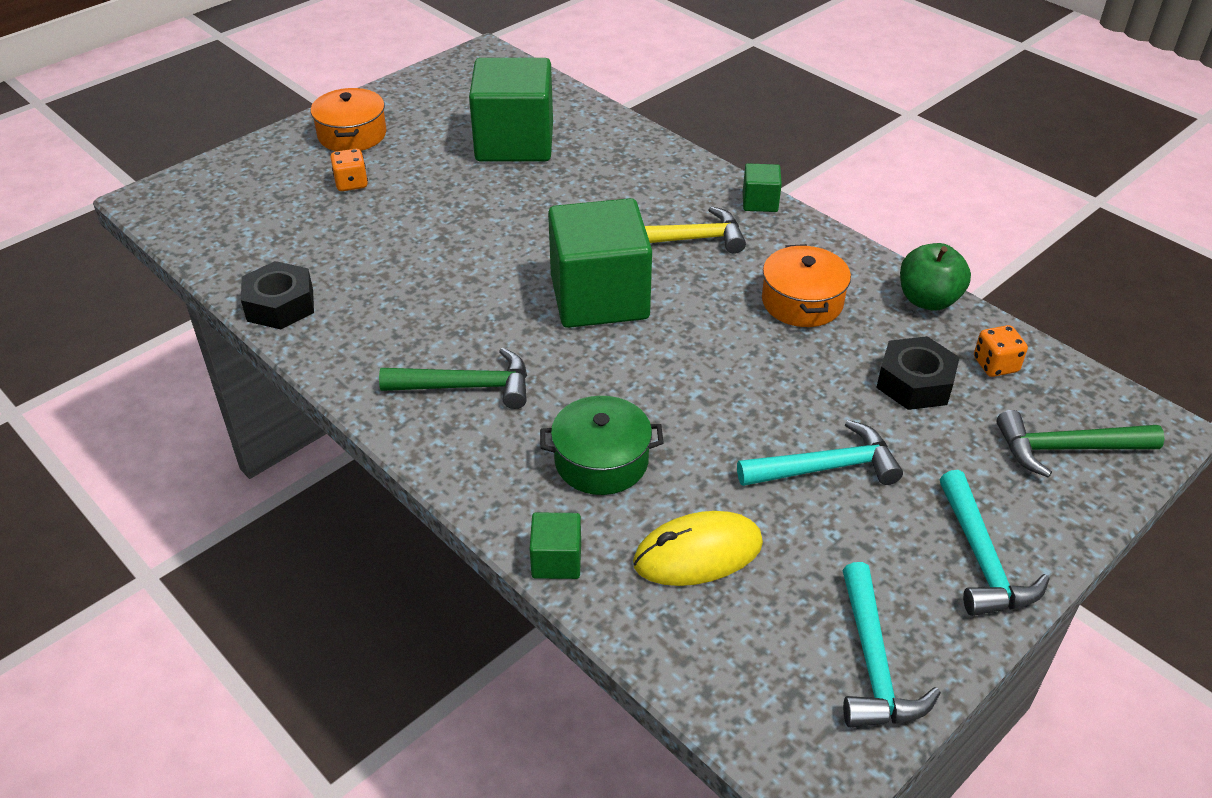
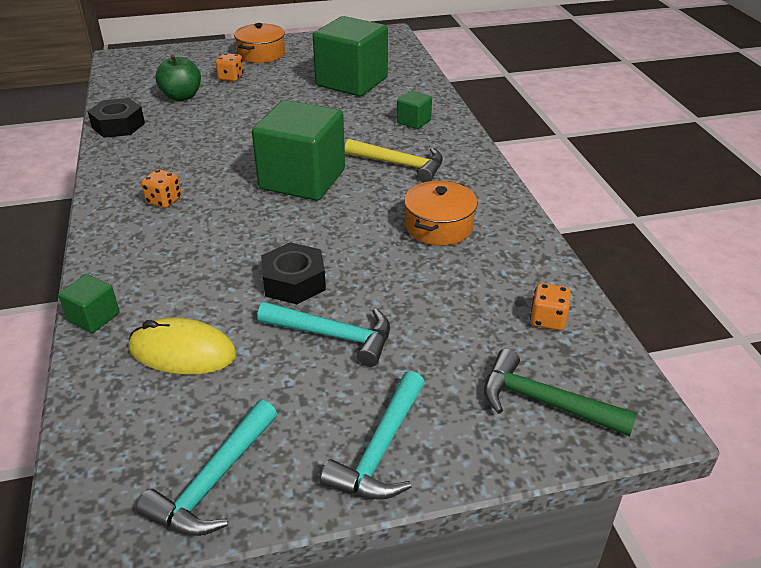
camera: 30 degrees right, 5 degrees down
green hammer [379,348,527,409] -> orange dice [141,169,181,208]
green pot [540,396,664,495] -> none
green cube [743,163,782,212] -> green cube moved to [397,91,432,129]
black nut [876,336,960,410] -> black nut moved to [261,242,326,304]
green apple [900,243,971,311] -> green apple moved to [156,55,201,101]

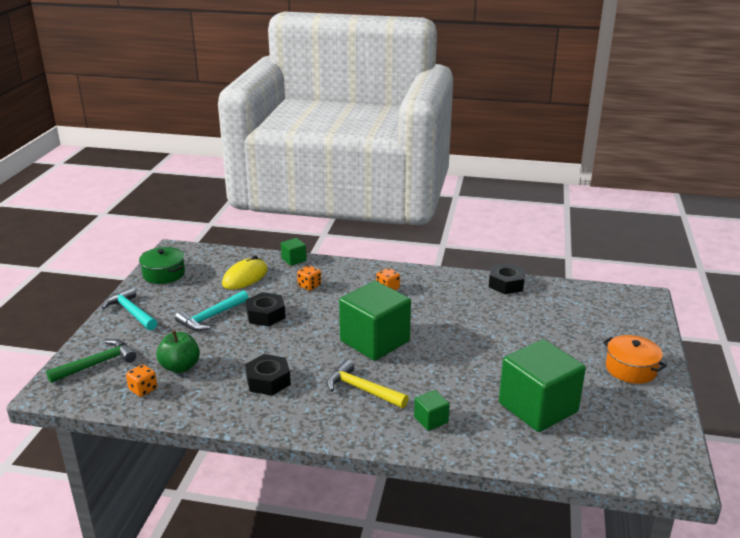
camera: 115 degrees right, 10 degrees down
turquoise hammer [136,400,277,536] -> green pot [139,247,185,284]
green apple [156,55,201,101] -> green apple moved to [156,330,200,373]
orange dice [216,53,244,81] -> orange dice moved to [297,265,321,291]
yellow hammer [345,139,443,182] -> yellow hammer turned 75 degrees clockwise [327,360,409,408]
orange pot [404,181,478,246] -> black nut [245,354,291,395]

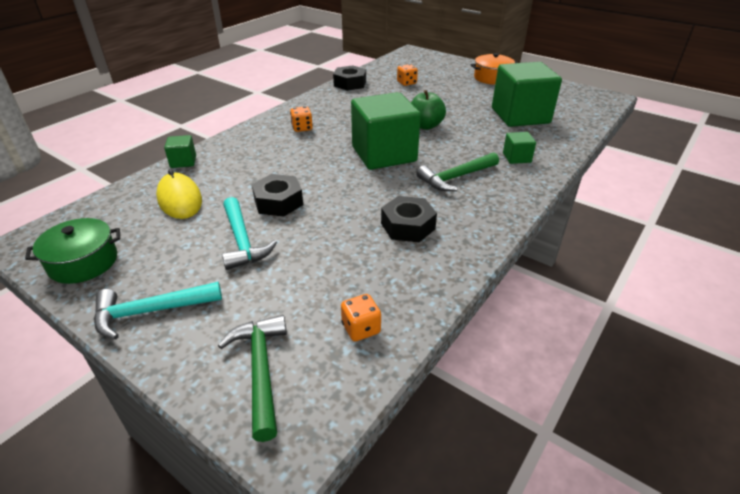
camera: 65 degrees left, 10 degrees up
green apple [156,330,200,373] -> green apple moved to [411,90,446,130]
orange dice [297,265,321,291] -> orange dice moved to [397,64,418,86]
yellow hammer [327,360,409,408] -> green hammer [416,152,499,191]

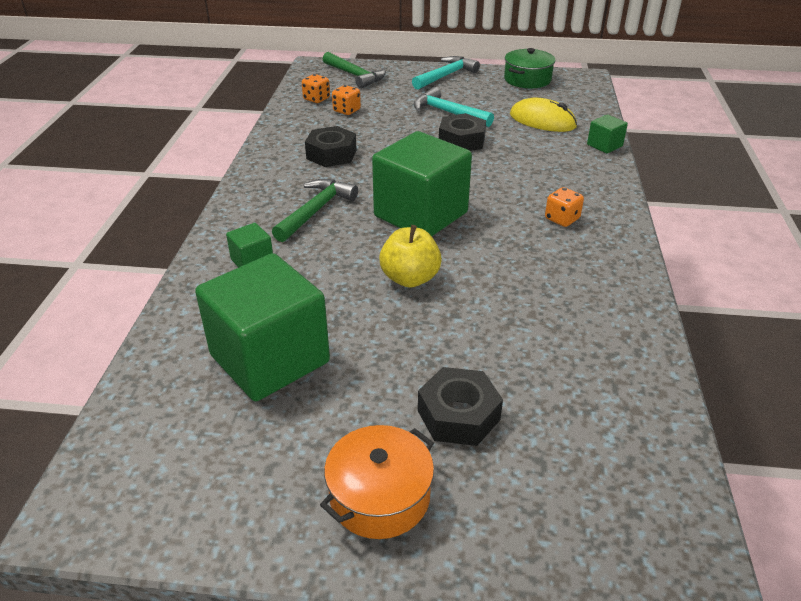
camera: 150 degrees right, 0 degrees up
black nut [333,65,366,91] -> black nut moved to [418,367,503,446]
orange dice [397,64,418,86] -> orange dice moved to [332,85,361,115]
green apple [411,90,446,130] -> yellow apple [379,225,442,288]

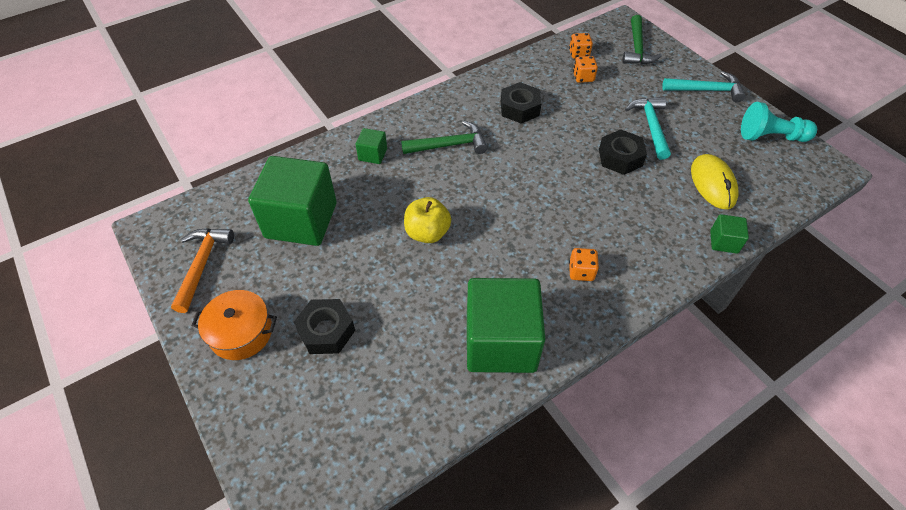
camera: 50 degrees right, 15 degrees up
green cube [372,131,472,236] -> green cube moved to [467,278,545,373]
green pot [504,48,555,88] -> turquoise pawn [741,102,817,142]
none -> orange hammer [171,228,234,313]

